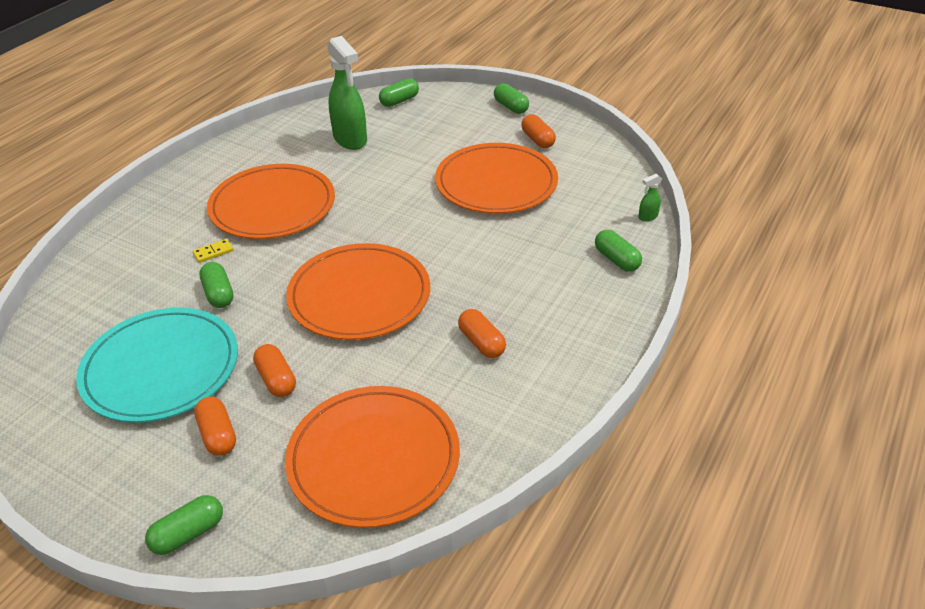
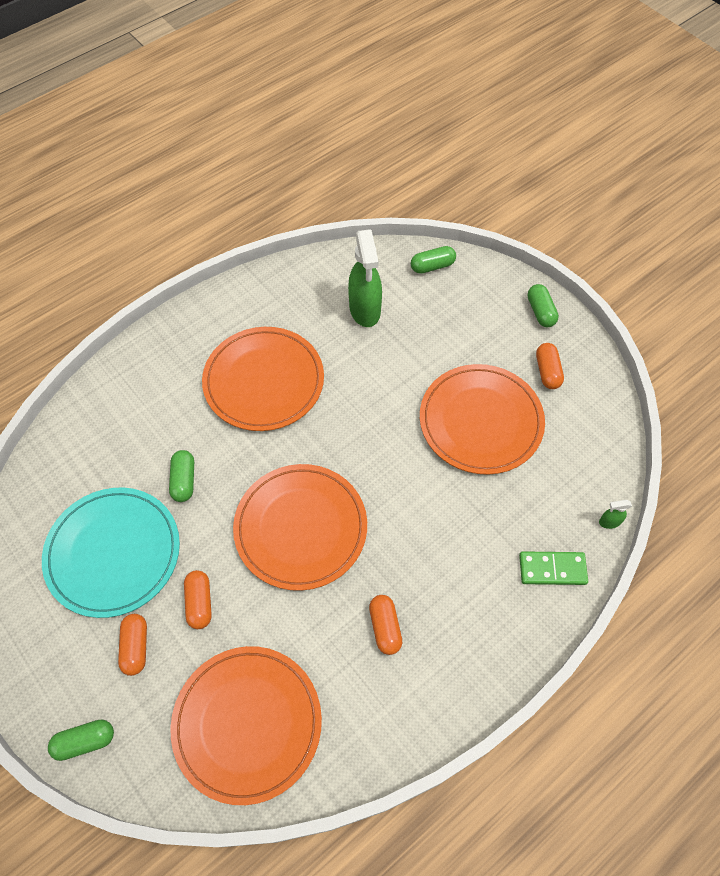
camera: 20 degrees right, 20 degrees up
yellow domino [193,239,233,263] -> none
green capsule [595,230,642,272] -> green domino [519,551,588,585]

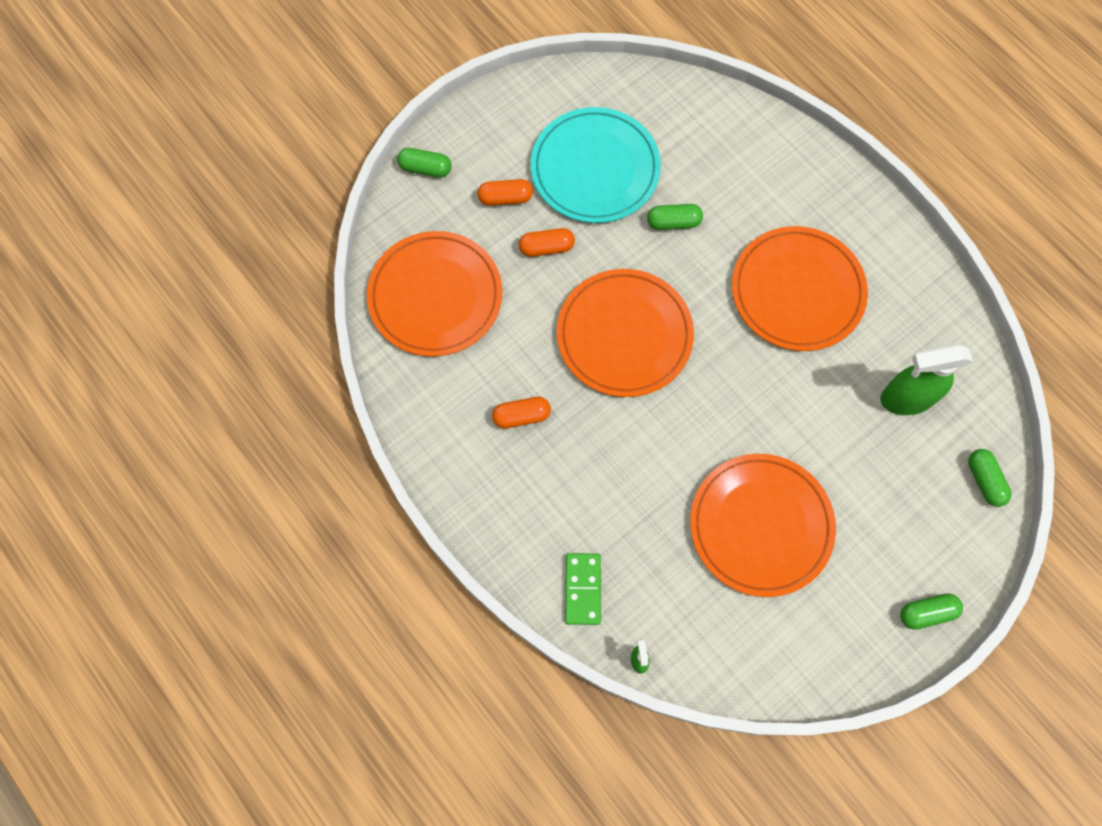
camera: 90 degrees right, 10 degrees up
green capsule [48,720,114,761] -> green capsule turned 60 degrees counterclockwise [397,148,452,178]
orange capsule [536,343,564,389] -> none

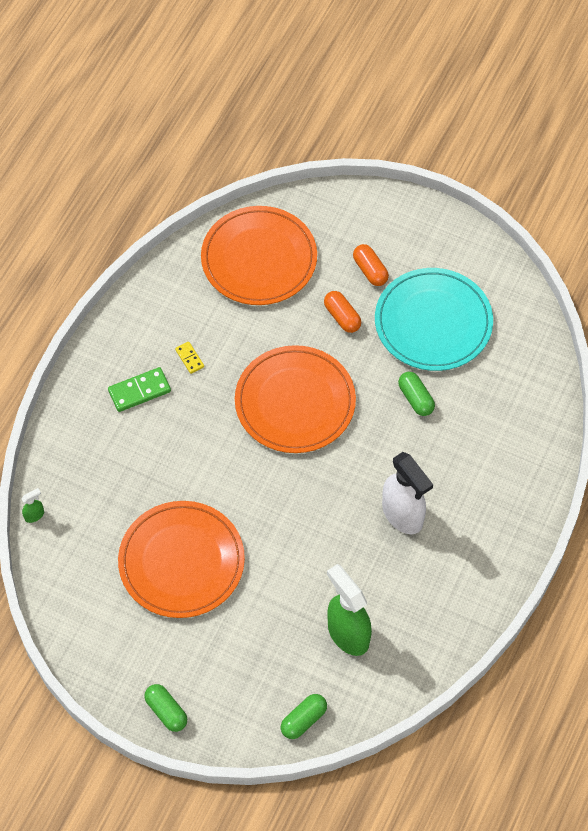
camera: 65 degrees right, 10 degrees down
green capsule [397,148,452,178] -> none
orange capsule [492,397,551,429] -> yellow domino [175,342,204,374]
green domino [565,553,601,625] -> green domino moved to [108,367,171,412]
orange plate [732,226,868,351] -> white spray bottle [382,452,433,534]

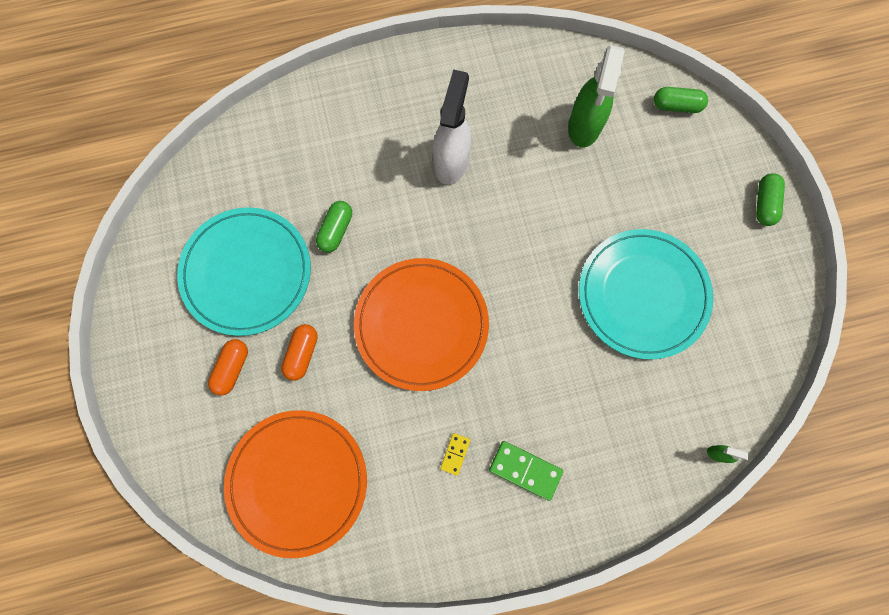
camera: 130 degrees left, 15 degrees up
orange plate [118,501,245,618] -> turquoise plate [579,229,713,359]

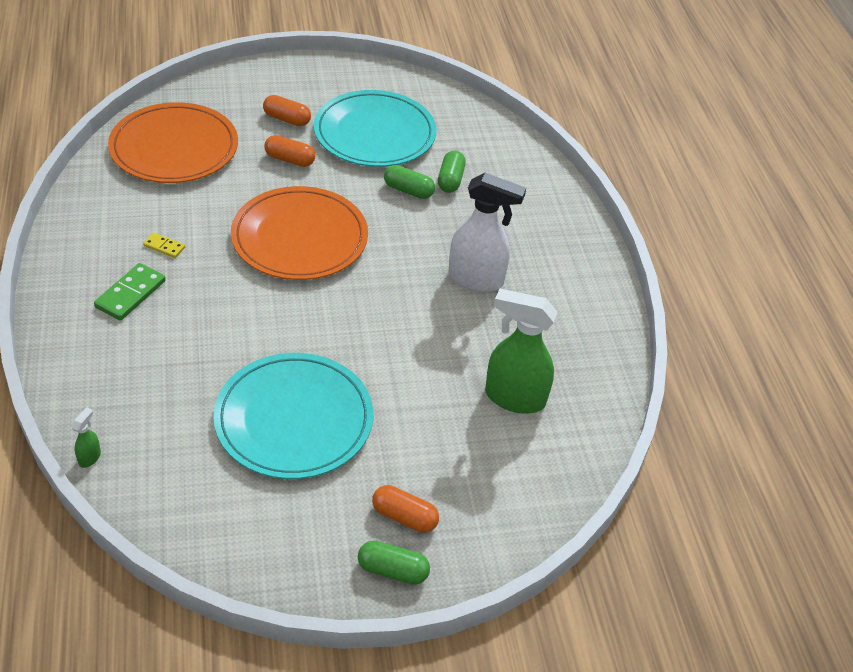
camera: 90 degrees right, 30 degrees down
green capsule [654,87,708,113] -> green capsule moved to [438,150,466,193]
none -> orange capsule [372,485,439,533]

